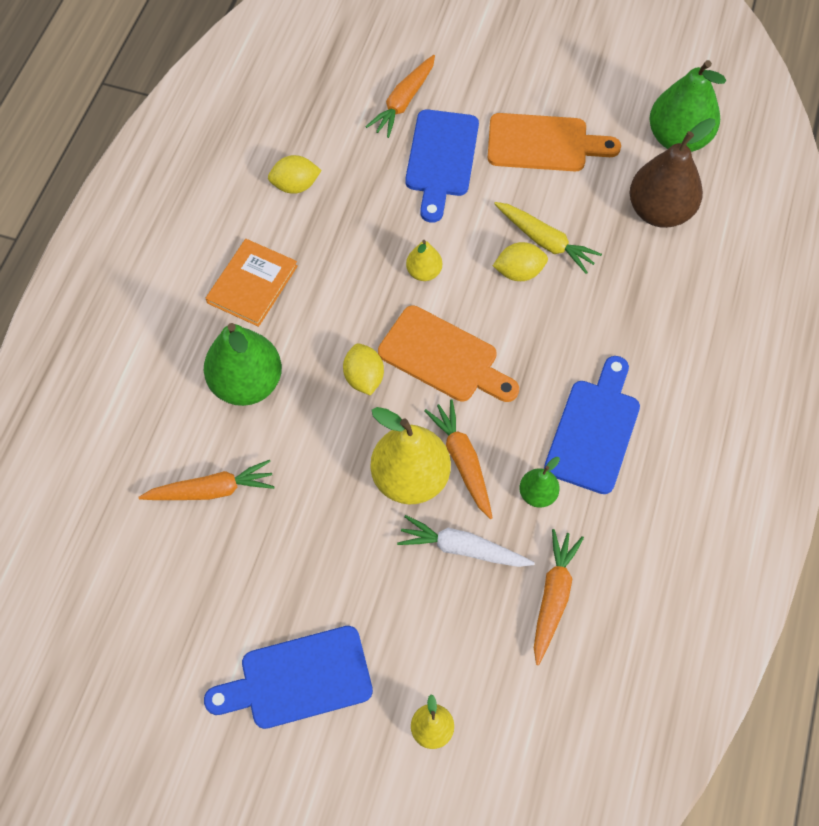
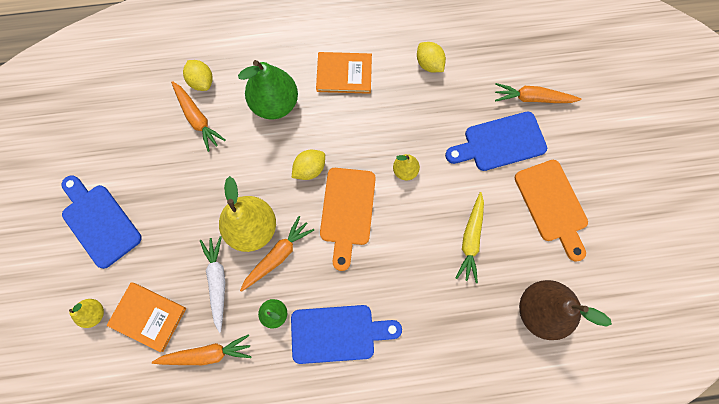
camera: 65 degrees right, 10 degrees up
yellow lemon [493,242,548,281] -> yellow lemon moved to [183,60,213,91]
green pear [649,60,726,152] -> none
none -> orange book [106,282,186,352]

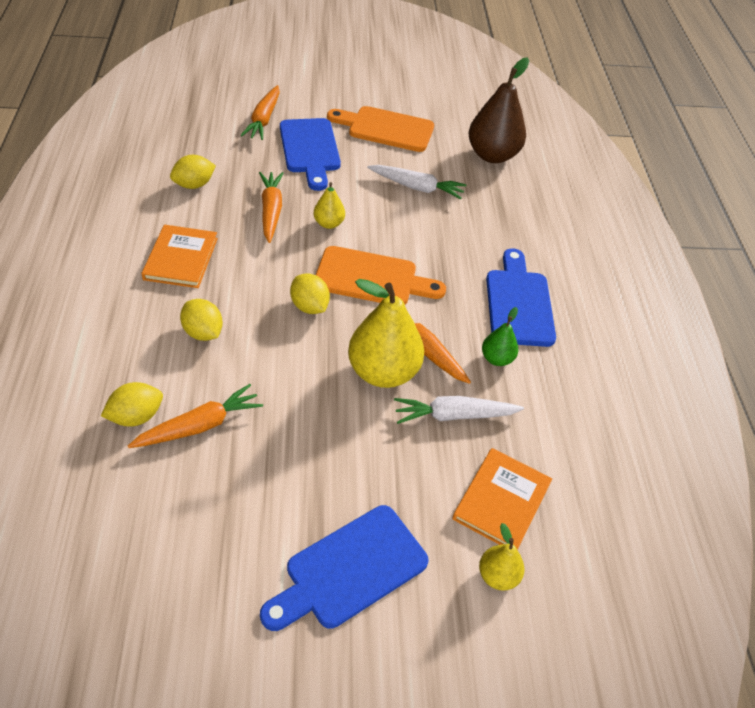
camera: 90 degrees left, 25 degrees down
orange carrot [152,334,252,365] -> orange carrot moved to [259,172,284,243]
green pear [238,60,298,120] -> yellow lemon [180,299,223,341]
yellow carrot [455,192,484,283] -> white carrot [367,165,466,199]
orange cutting board [515,160,588,262] -> orange cutting board turned 150 degrees counterclockwise [327,106,434,152]

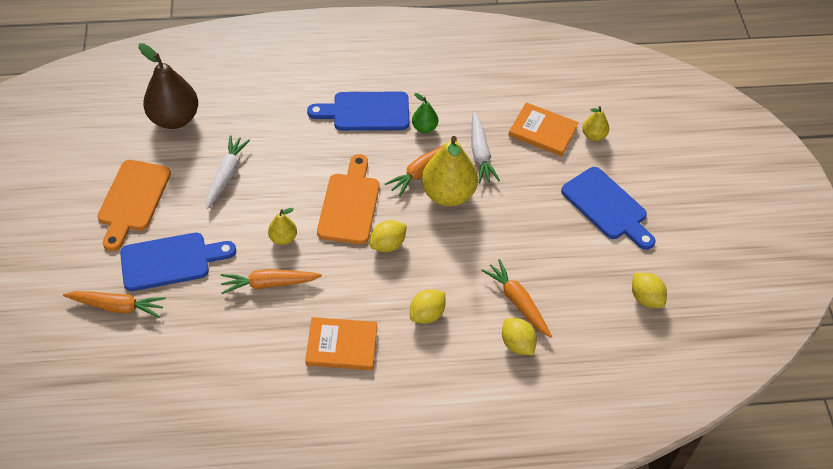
camera: 90 degrees left, 5 degrees up
yellow lemon [170,155,216,189] -> yellow lemon moved to [632,273,667,308]

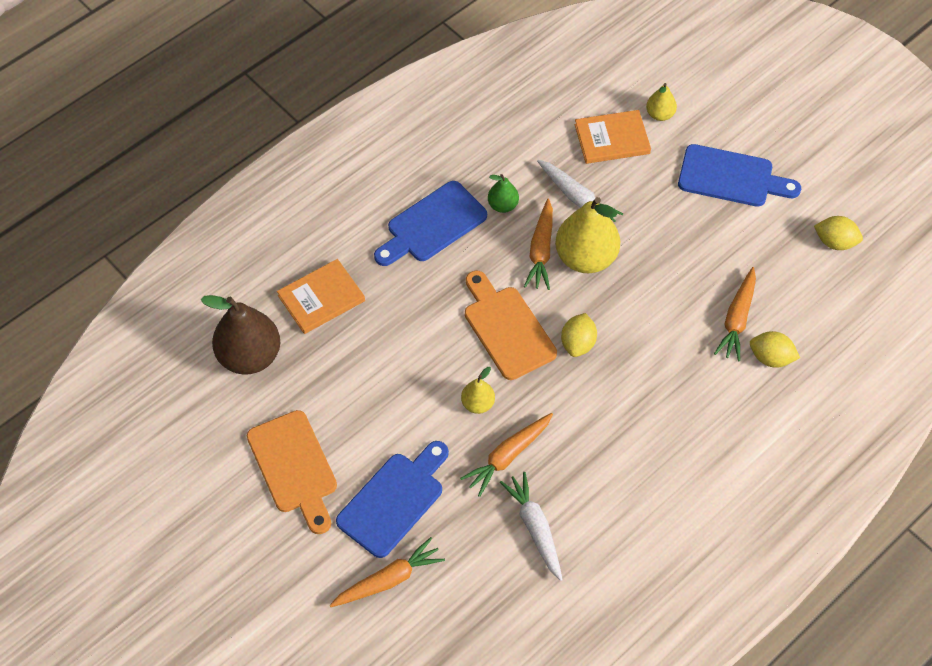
camera: 35 degrees left, 5 degrees up
white carrot [206,135,250,209] -> white carrot moved to [500,472,563,581]
orange book [305,317,377,370] -> orange book moved to [277,259,365,334]
yellow lemon [410,289,446,324] -> none
orange carrot [481,259,552,338] -> orange carrot turned 90 degrees counterclockwise [714,267,756,361]

